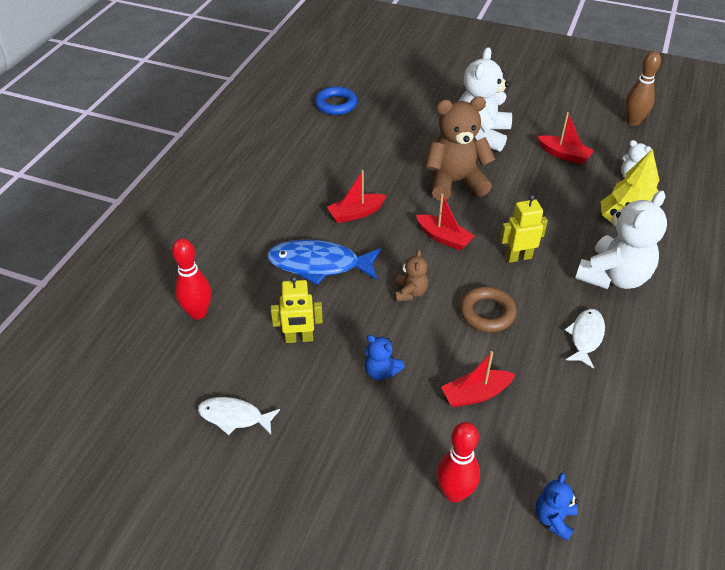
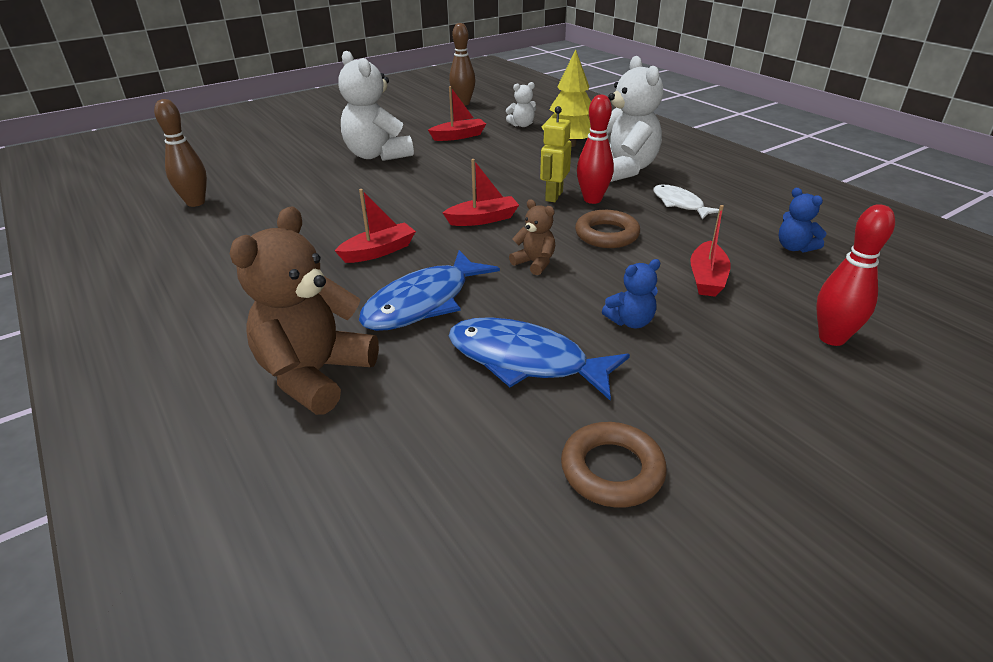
camera: 55 degrees left, 10 degrees down
red bowling pin [172,238,211,320] -> red bowling pin moved to [577,95,614,204]
white fish [198,397,280,435] -> brown ring [561,422,667,508]
yellow robot [271,275,323,343] -> blue fish [449,317,630,400]
blue ring [315,86,357,115] -> brown bowling pin [154,99,207,207]
red boat [327,170,387,223] -> red boat turned 135 degrees counterclockwise [335,189,416,263]
brown teddy bear [426,97,496,200] -> brown teddy bear moved to [230,206,379,415]
blue teddy bear [535,473,578,541] -> blue teddy bear moved to [778,188,826,252]

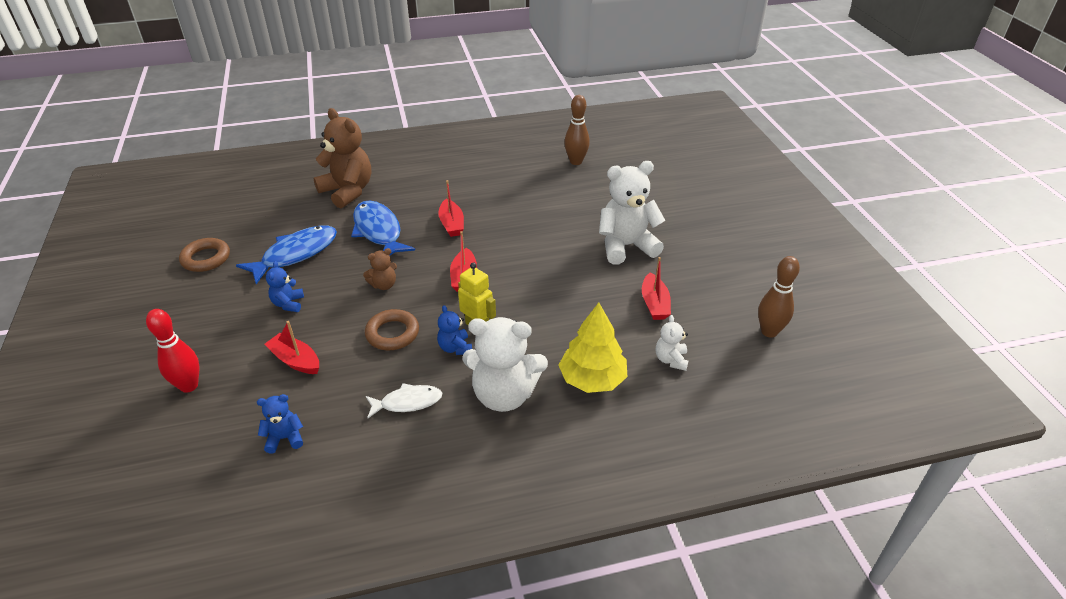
camera: 110 degrees right, 5 degrees up
red bowling pin [577,95,614,204] -> blue teddy bear [437,305,472,355]

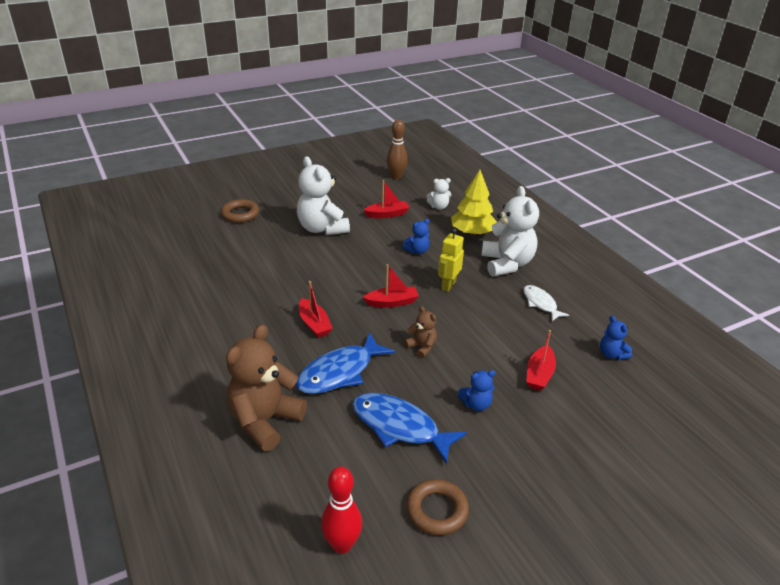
camera: 105 degrees left, 5 degrees down
red bowling pin [146,309,199,393] -> red bowling pin moved to [321,466,362,554]
brown ring [365,309,419,350] -> brown ring moved to [221,199,259,223]
blue teddy bear [437,305,472,355] -> blue teddy bear moved to [402,219,430,254]
red boat [438,180,464,237] -> red boat turned 90 degrees clockwise [299,281,333,338]
brown bowling pin [564,95,590,165] -> none

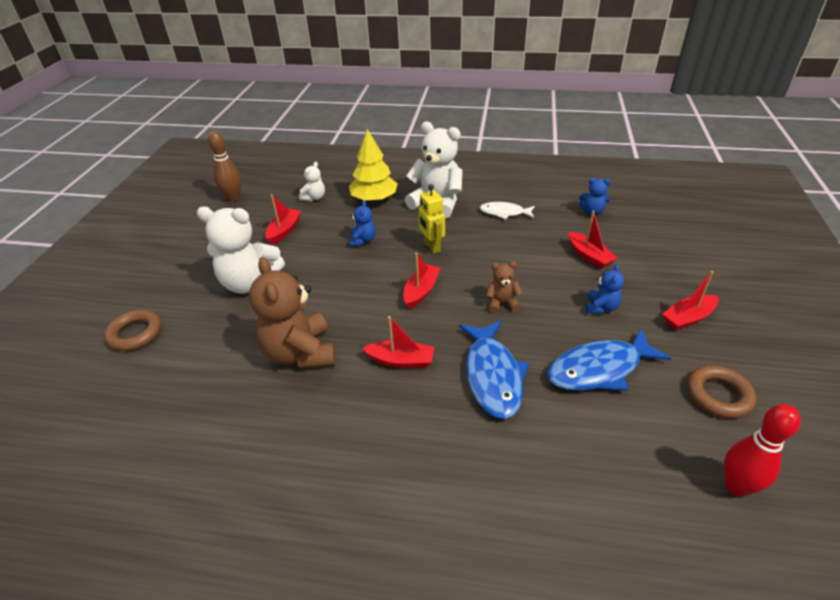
camera: 50 degrees left, 5 degrees up
brown teddy bear [226,324,307,451] -> brown teddy bear moved to [249,257,336,369]
none -> red boat [662,271,719,330]

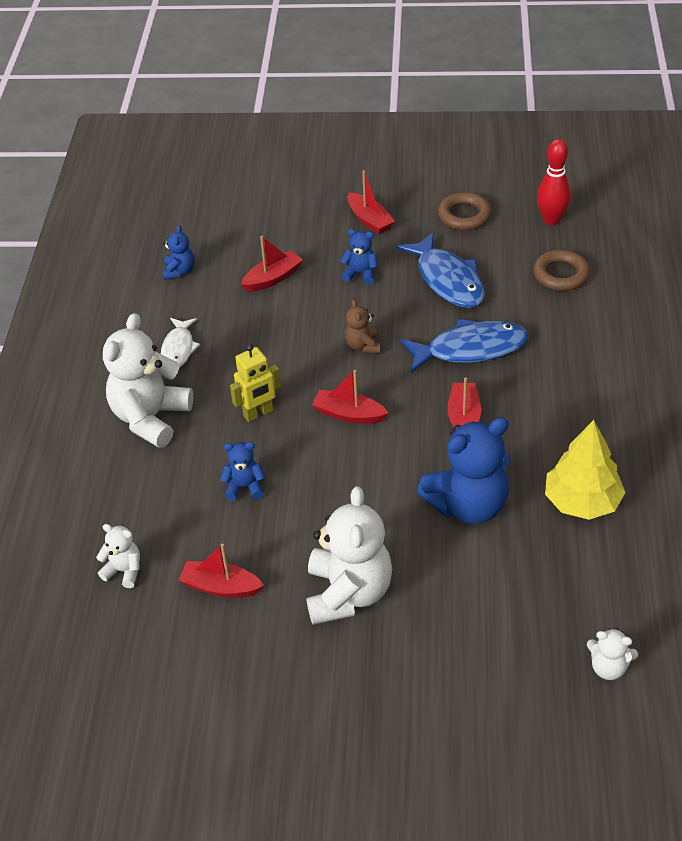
camera: 95 degrees left, 5 degrees up
brown ring [104,309,162,351] -> brown ring moved to [533,250,590,291]
brown bowling pin [208,131,241,201] -> none
brown teddy bear [249,257,336,369] -> blue teddy bear [417,417,510,524]
yellow tree [349,129,398,202] -> yellow tree moved to [545,420,626,520]
none -> white teddy bear [587,628,638,680]

